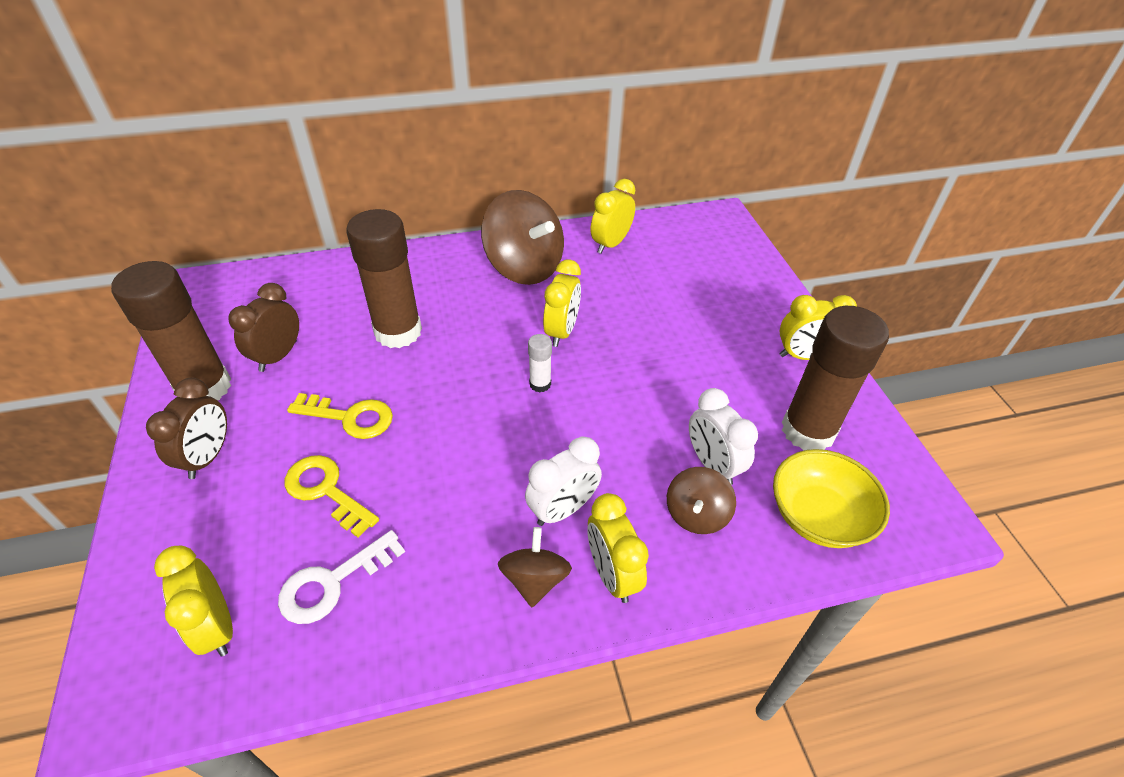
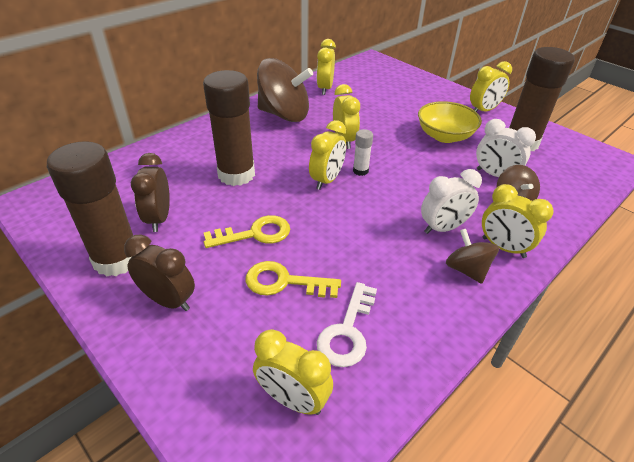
camera: 30 degrees left, 5 degrees down
brown clock [146,378,227,479] -> brown clock turned 45 degrees counterclockwise [124,235,195,311]
white clock [525,436,602,526] -> white clock turned 45 degrees clockwise [421,169,482,234]
yellow bowl [773,449,890,548] -> yellow bowl moved to [418,101,482,143]
none -> yellow clock [309,120,346,190]

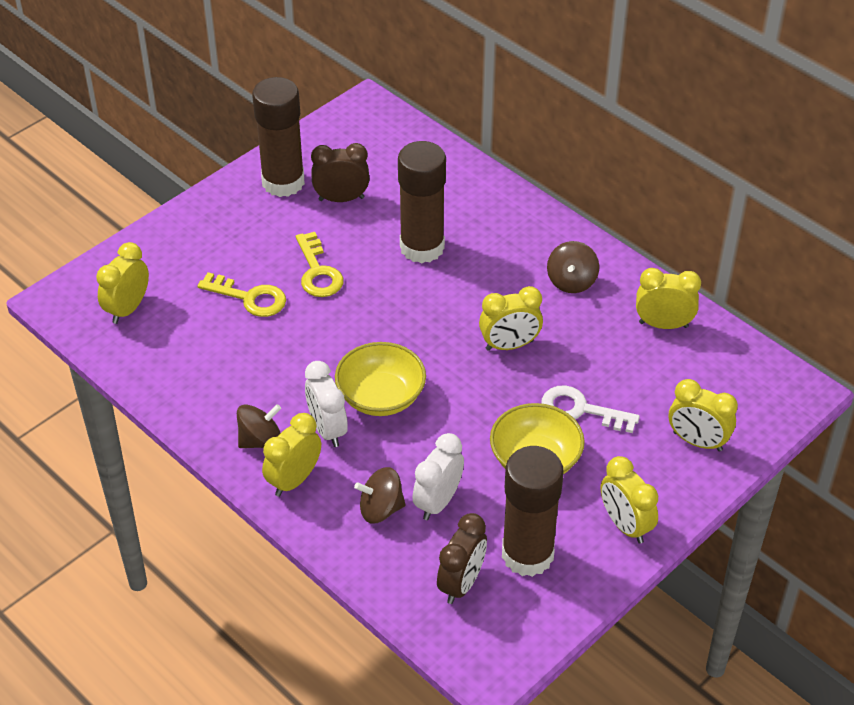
camera: 90 degrees right, 5 degrees up
brown clock [124,235,195,311] -> brown clock moved to [437,513,487,604]
yellow key [245,261,341,298] -> yellow key turned 105 degrees clockwise [198,272,286,317]
brown spinning top [257,58,313,122] -> brown spinning top [547,241,599,293], size x0.53
yellow clock [309,120,346,190] -> yellow clock moved to [669,379,738,452]
white key [317,282,377,367] -> white key moved to [541,385,640,433]
white glue stick [353,129,373,176] -> none
none -> yellow bowl [335,342,426,416]

